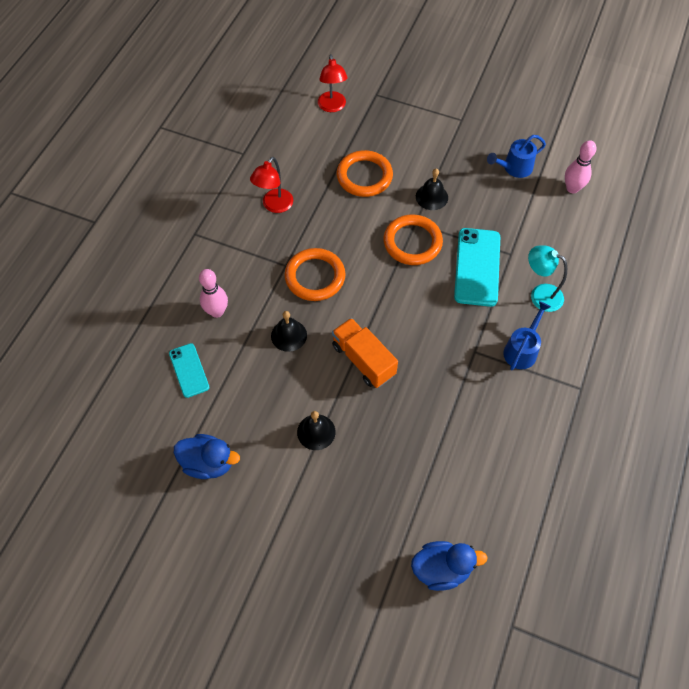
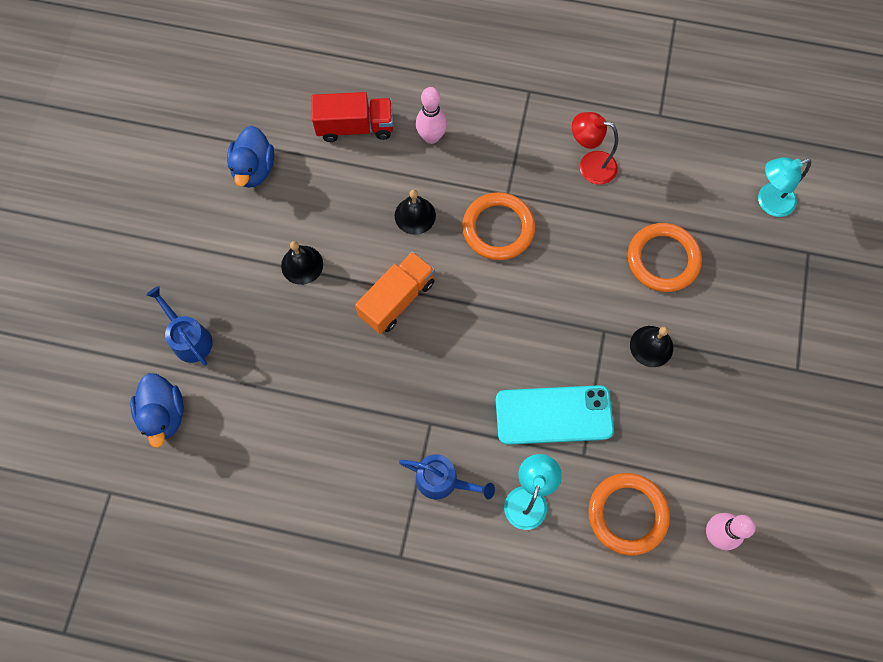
camera: 80 degrees right, 10 degrees up
turquoise phone [169,343,209,398] -> red truck [312,92,393,142]
red lamp [318,54,348,112] -> turquoise lamp [758,157,811,217]
orange ring [383,215,443,265] -> orange ring moved to [588,473,670,555]
blue watering can [487,135,546,178] -> blue watering can moved to [146,286,213,366]

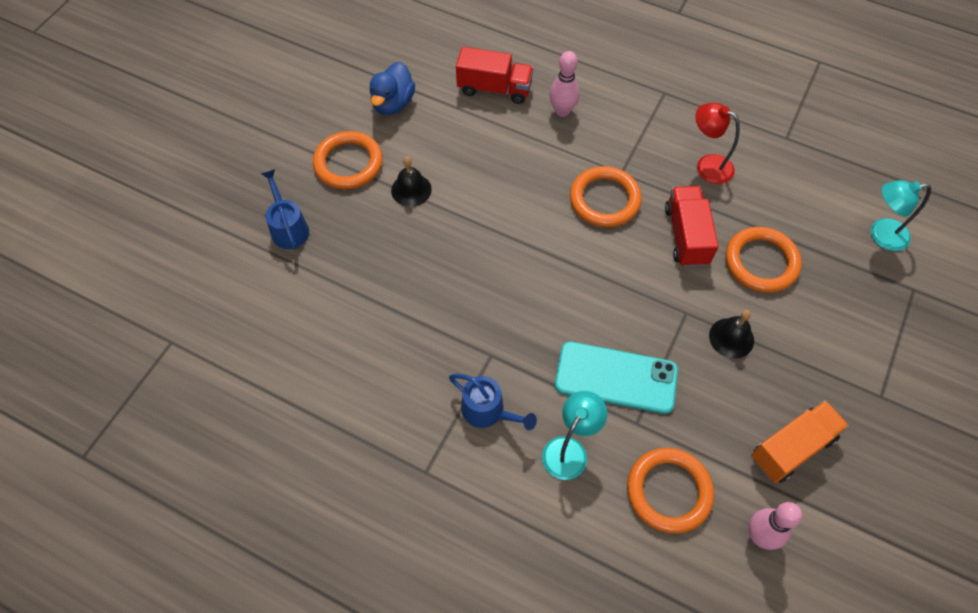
camera: 15 degrees right, 10 degrees down
blue duck [130,373,184,448] -> none
orange truck [355,251,435,334] -> orange truck moved to [751,400,849,483]
black bell [395,189,436,235] -> none
none -> orange ring [313,131,383,189]
none -> red truck [665,186,718,267]

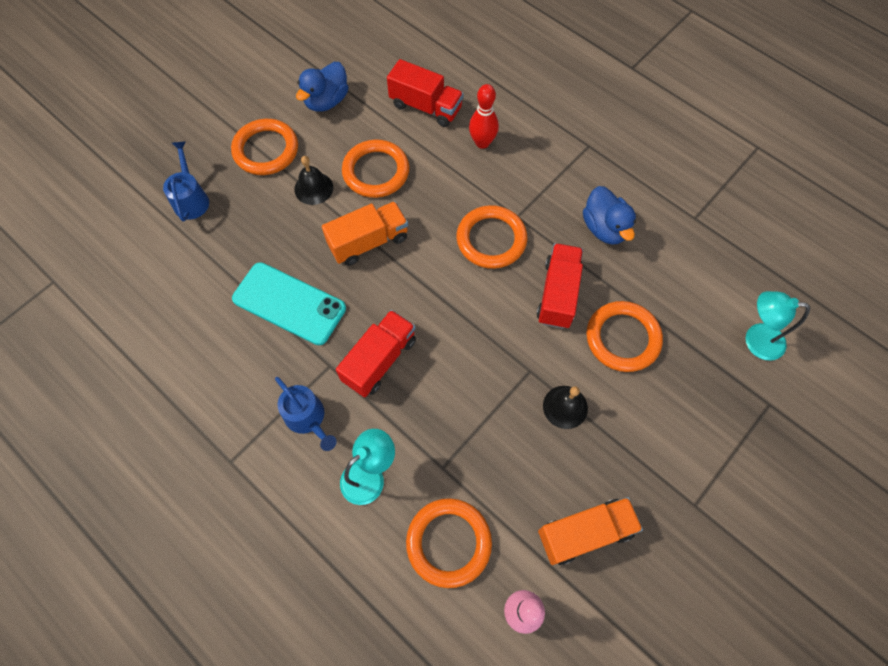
camera: 15 degrees right, 5 degrees up
pink bowling pin [550,51,579,117] -> red bowling pin [469,84,499,149]
turquoise phone [555,342,678,414] -> turquoise phone moved to [232,262,346,345]
red lamp [695,103,740,184] -> blue duck [583,186,636,245]
none -> orange truck [322,201,408,266]
none -> red truck [336,310,416,397]
none -> orange ring [342,140,410,198]

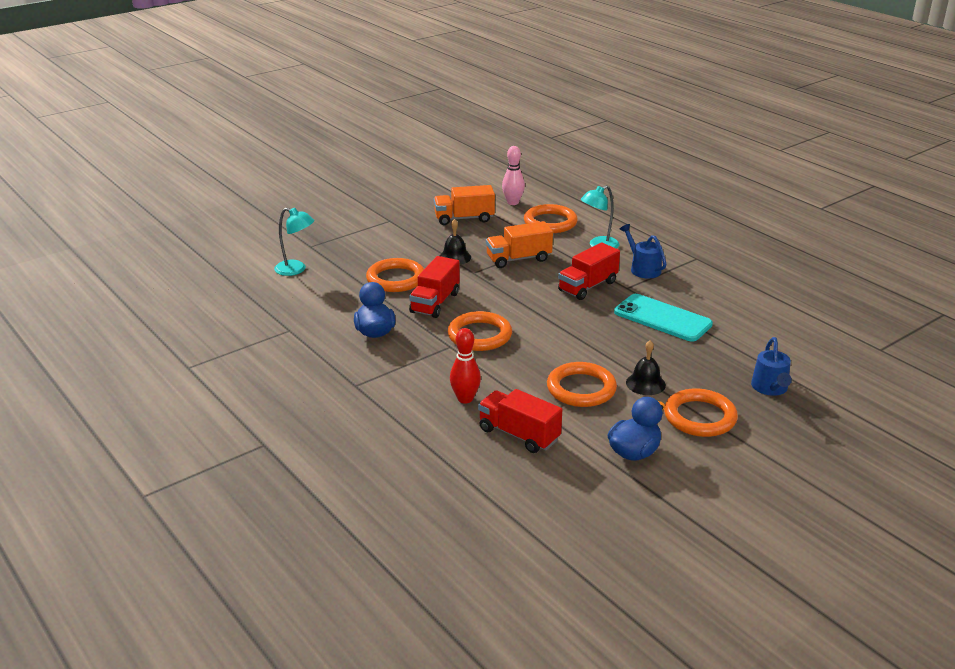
camera: 170 degrees left, 35 degrees down
orange truck [322,201,408,266] -> orange truck moved to [486,221,553,268]

